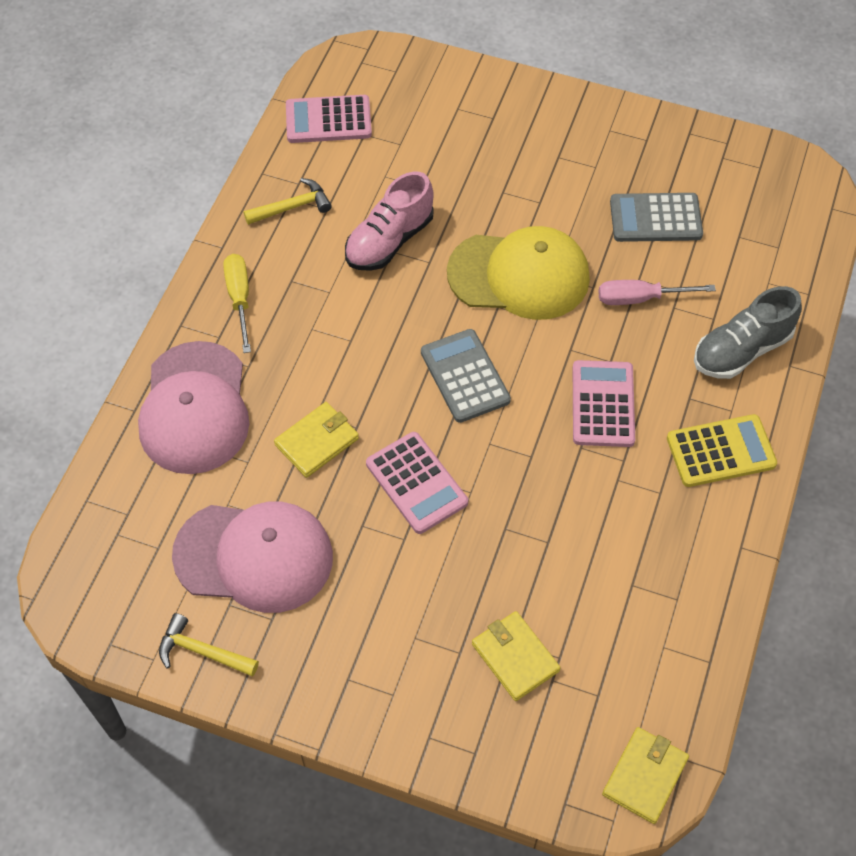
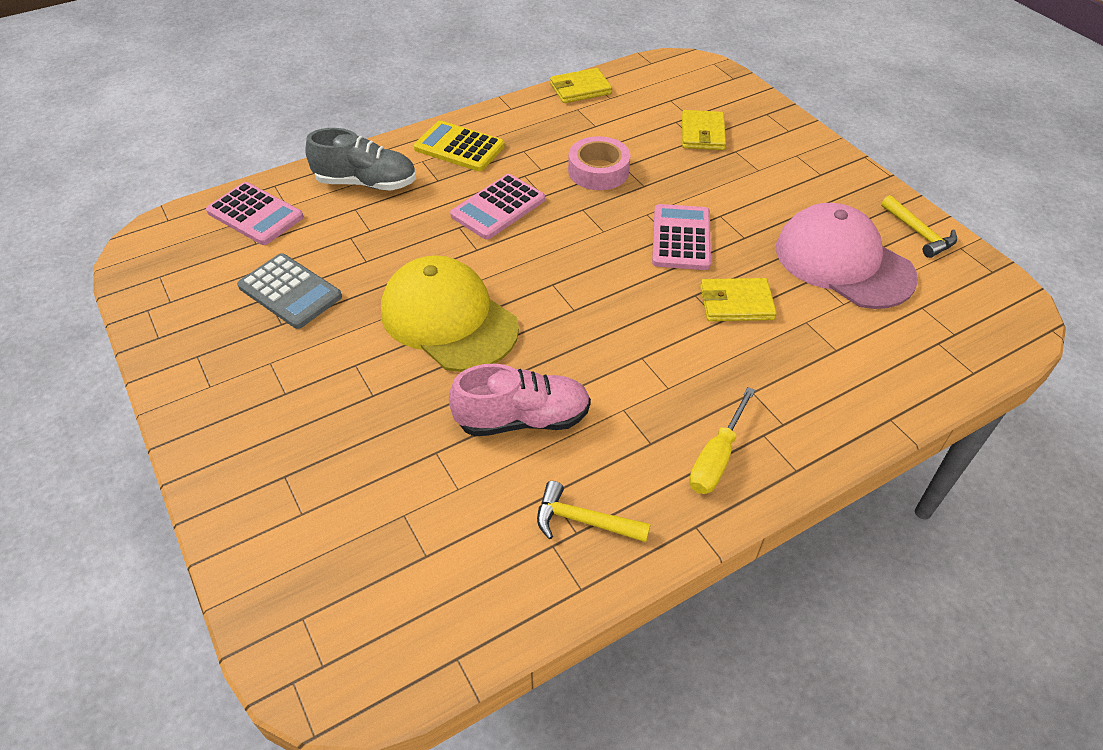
camera: 140 degrees left, 10 degrees down
pink cap [138,341,249,474] -> none
pink calculator [286,95,372,143] -> pink calculator moved to [206,182,304,245]
grey calculator [421,329,511,423] -> none
pink screwdriver [599,280,716,305] -> none
yellow wallet [602,727,689,824] -> yellow wallet moved to [550,68,612,103]
none -> pink tape [568,136,631,190]

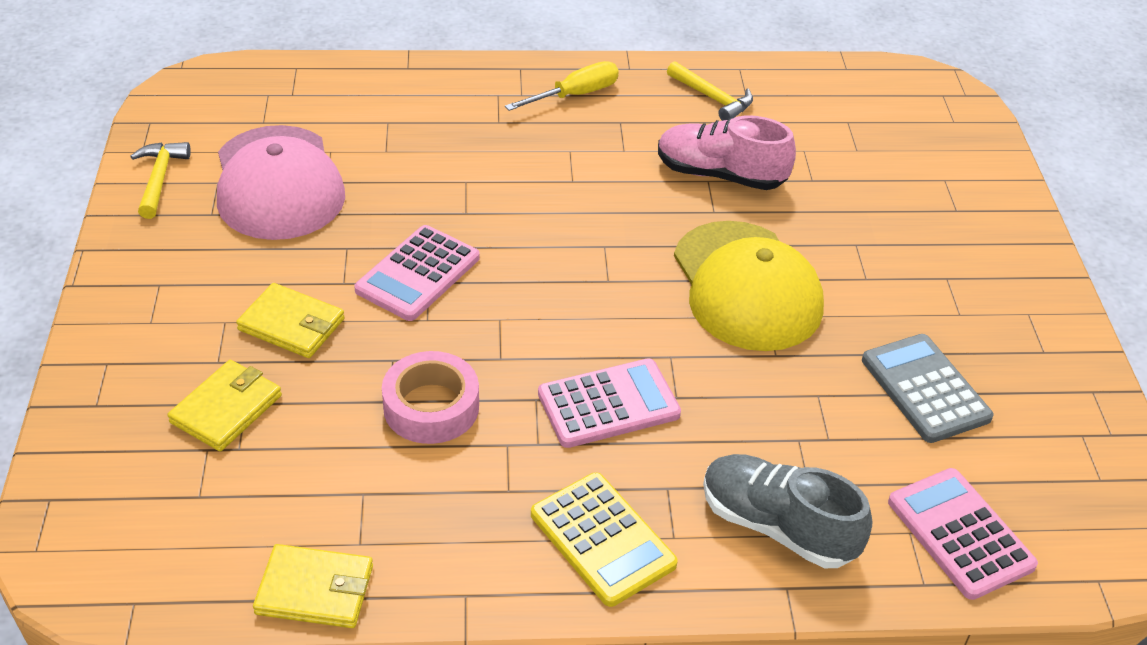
camera: 155 degrees left, 5 degrees down
yellow wallet [700,278,777,321] -> yellow wallet moved to [236,283,345,358]

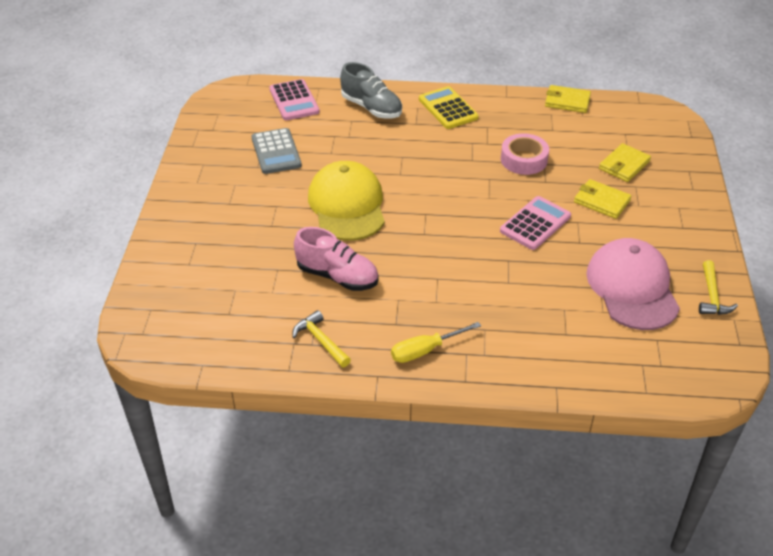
camera: 170 degrees left, 0 degrees up
pink calculator [538,358,681,448] -> none

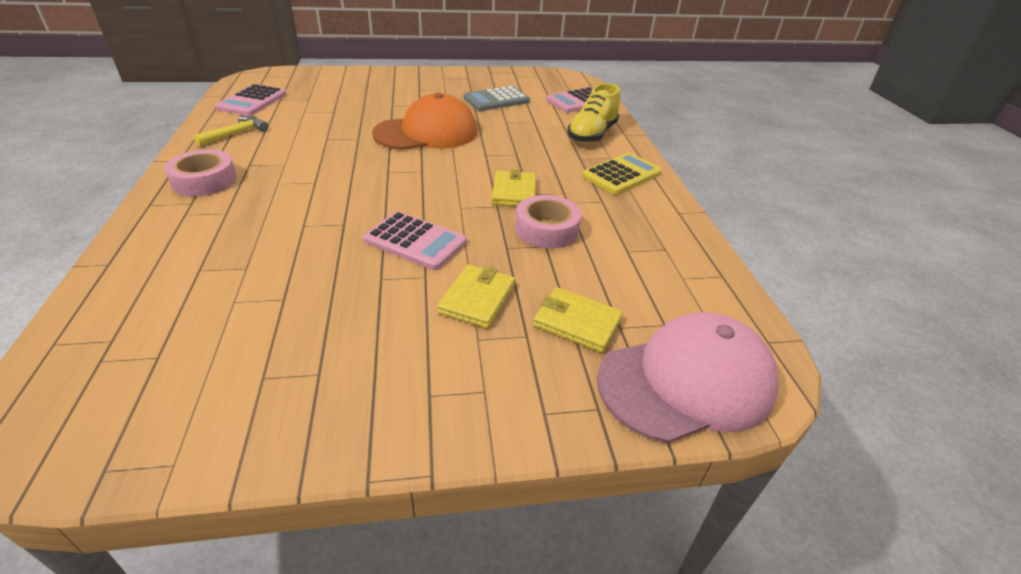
camera: 75 degrees right, 5 degrees down
pink shoe [294,227,379,291] -> none
yellow cap [308,161,385,241] -> orange cap [372,93,477,150]
grey shoe [340,62,402,119] -> yellow shoe [567,83,620,143]
yellow screwdriver [391,322,481,363] -> pink tape [164,149,237,196]
yellow wallet [545,85,591,113] -> yellow wallet moved to [492,169,536,206]
pink cap [586,238,680,330] -> pink cap moved to [597,312,779,443]
yellow hammer [699,260,738,315] -> none
none -> pink calculator [215,84,287,116]

